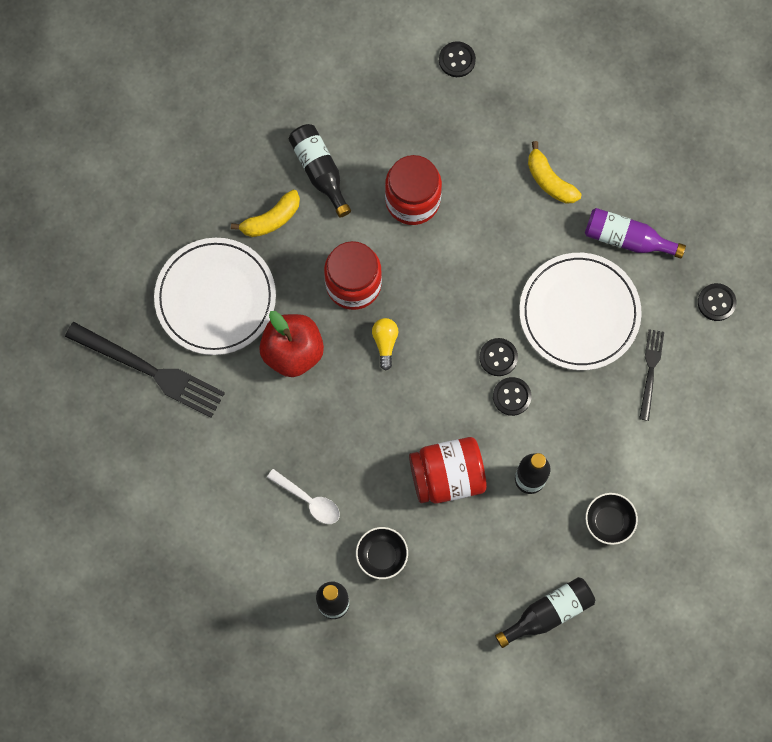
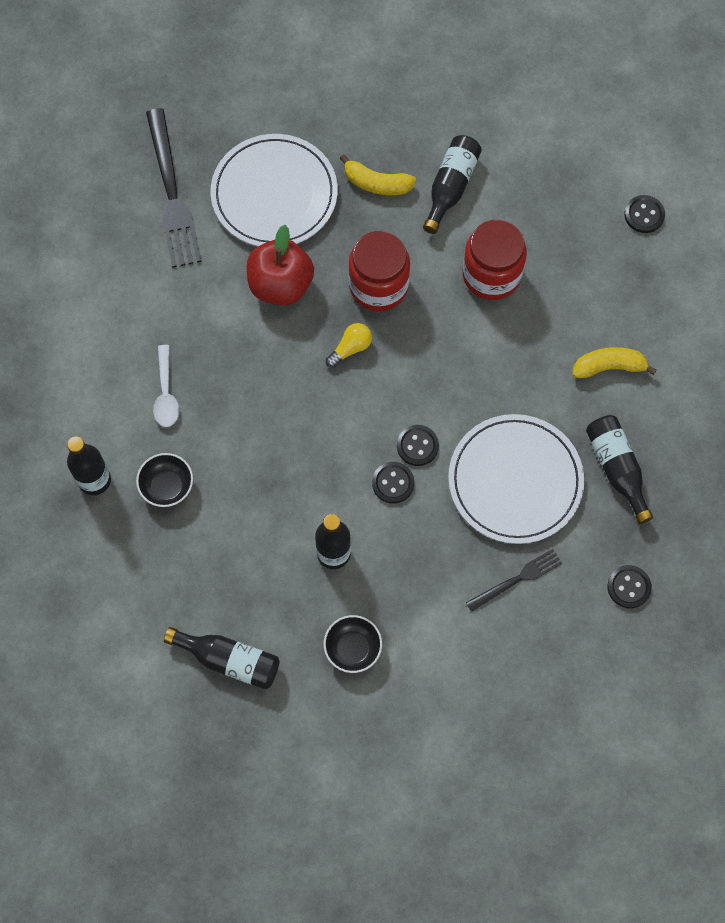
camera: 50 degrees right, 5 degrees down
red jar [409,437,487,504] -> none
yellow banana [528,141,582,204] -> yellow banana turned 75 degrees clockwise [573,347,657,378]
purple bottle [585,208,686,259] -> black bottle [586,415,653,524]

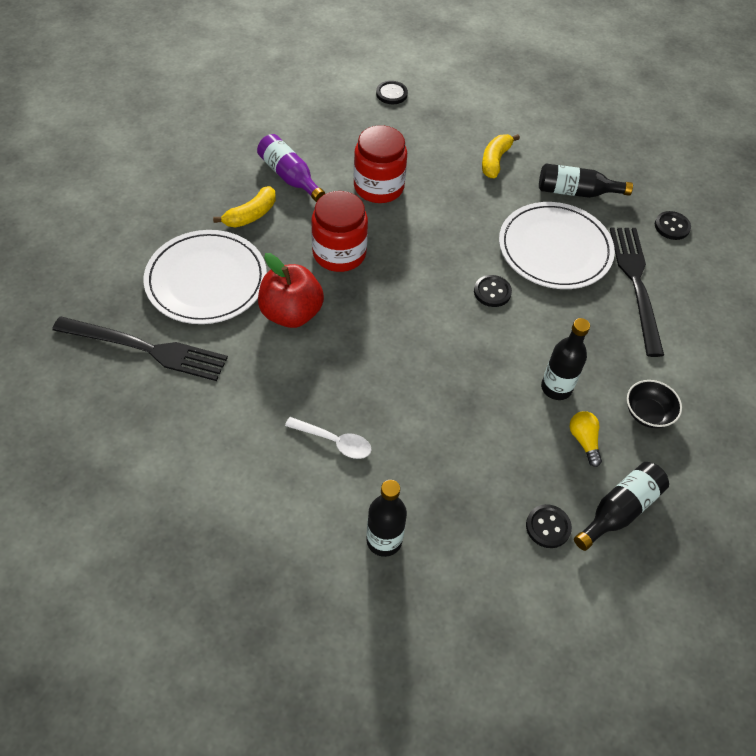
camera: 65 degrees left, 15 degrees down
black bowl [136,453,193,507] -> none
yellow light bulb [326,323,372,368] -> yellow light bulb moved to [570,411,602,467]
black button [372,462,414,504] -> black button moved to [526,504,572,548]
black bottle [423,135,482,234] -> purple bottle [257,134,325,202]
black fork [466,549,562,612] -> black fork [610,228,664,357], size x1.82

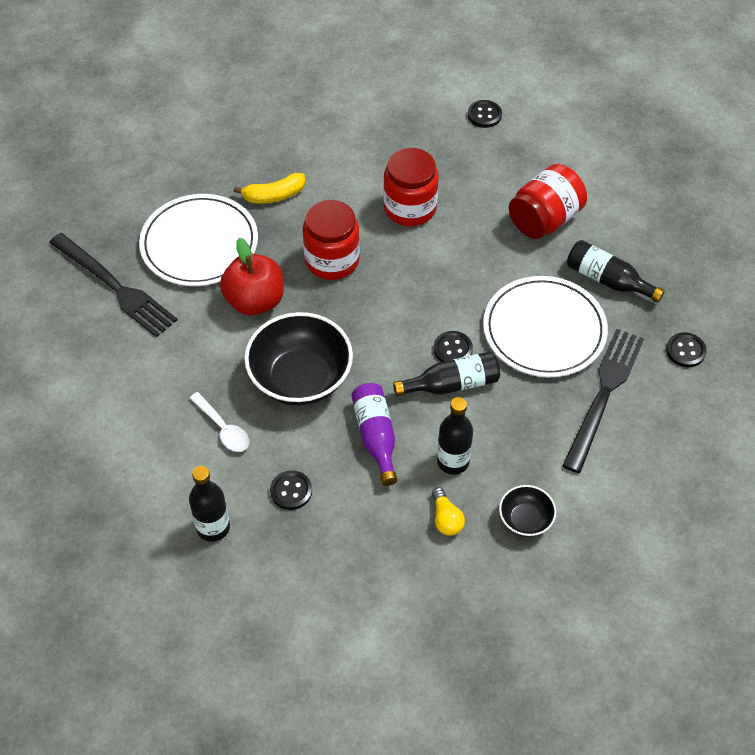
camera: 30 degrees right, 0 degrees up
purple bottle [257,134,325,202] -> purple bottle moved to [351,383,397,486]
yellow banana [482,134,520,178] -> red jar [509,164,587,239]
black button [526,504,572,548] -> black button moved to [270,470,312,510]
yellow light bulb [570,411,602,467] -> yellow light bulb turned 150 degrees clockwise [432,487,465,536]
black bottle [574,462,669,551] -> black bottle moved to [393,351,500,396]
none -> black bowl [244,312,353,406]

